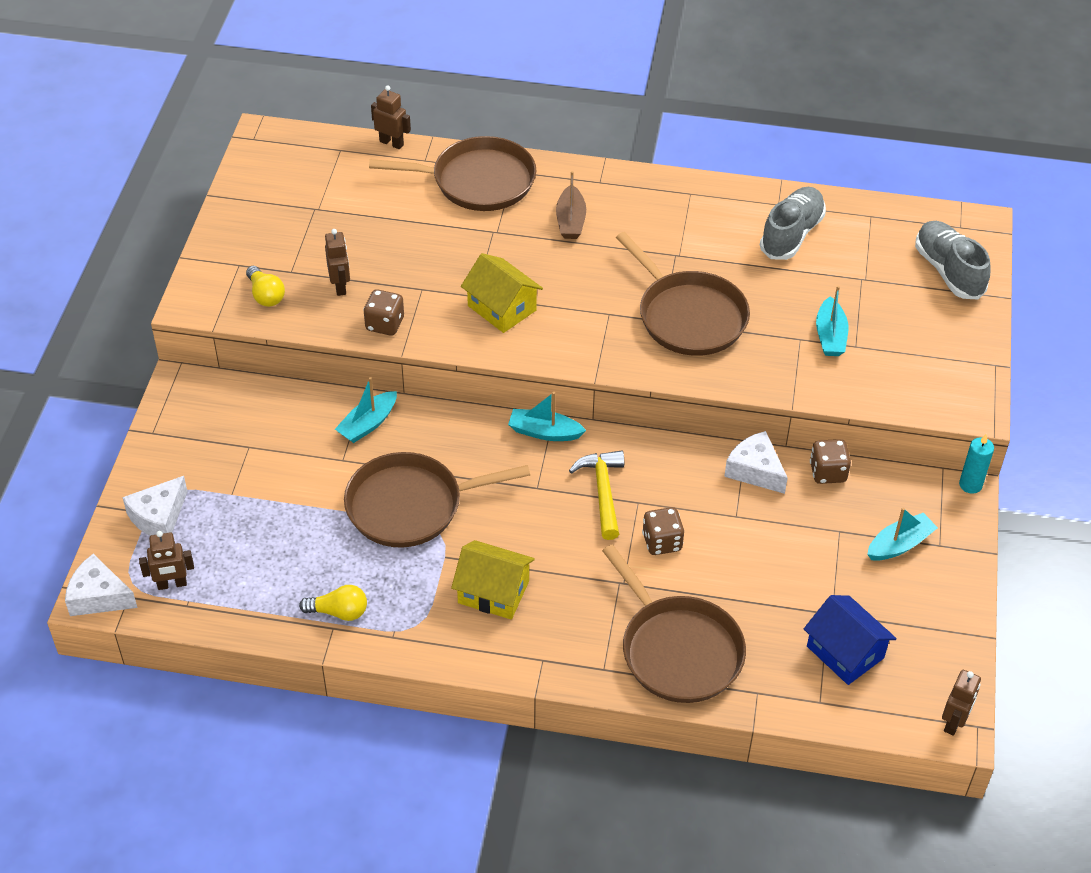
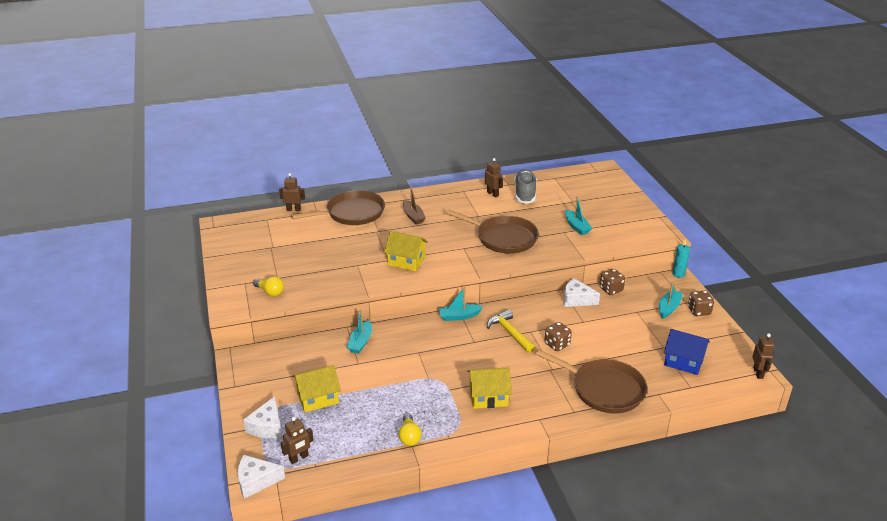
camera: 25 degrees left, 15 degrees down
yellow light bulb [299,585,367,621] -> yellow light bulb turned 105 degrees clockwise [398,414,422,446]
brown robot [325,229,350,296] -> brown robot moved to [485,158,503,197]
brown pan [344,452,530,547] -> none
brown dice [363,289,404,336] -> brown dice moved to [688,291,714,316]
grey shoe [915,221,991,300] -> none
none -> yellow house [292,365,341,412]

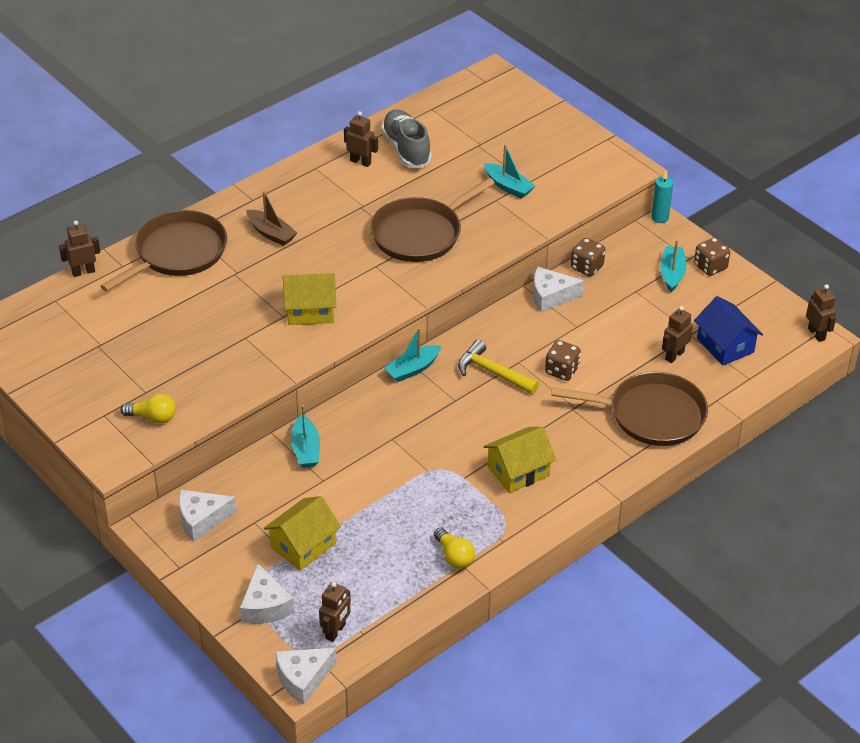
camera: 25 degrees left, 10 degrees up
brown pan [446,210,539,254] -> brown pan turned 135 degrees clockwise [370,178,495,262]
blue house [664,329,710,375] -> blue house turned 60 degrees clockwise [694,296,763,366]
none -> white cheese [179,490,237,542]
none -> brown robot [662,306,693,363]

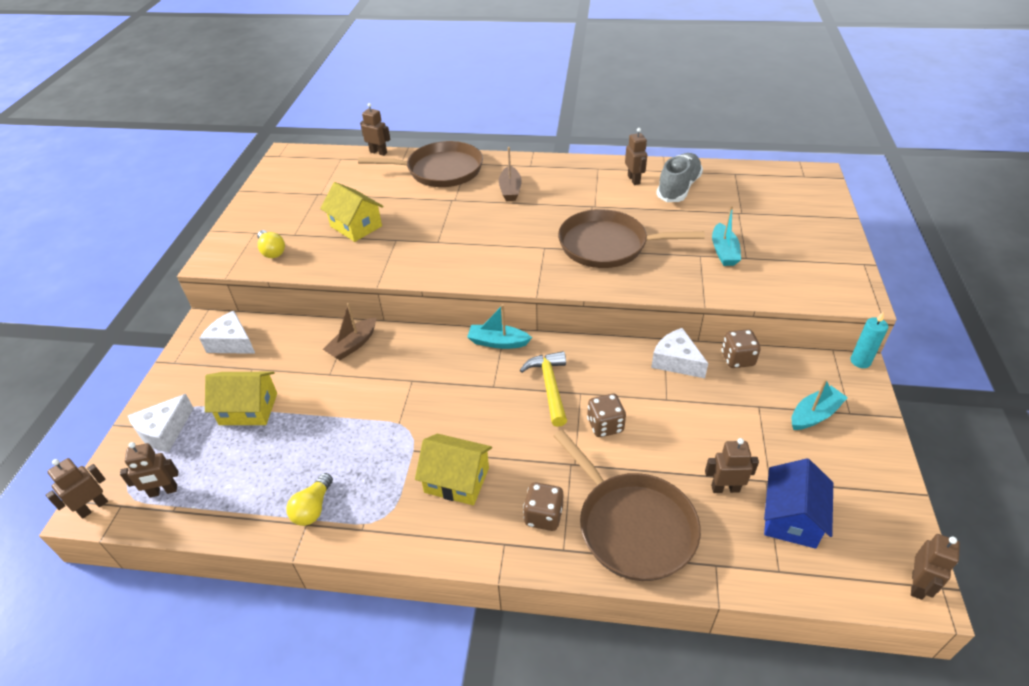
camera: 50 degrees right, 0 degrees up
white cheese [276,648,337,705] -> brown robot [46,458,108,519]
yellow house [283,273,336,325] -> yellow house moved to [320,182,383,242]
turquoise boat [291,405,320,468] -> brown boat [323,303,376,360]
brown dice [694,237,730,276] -> brown dice moved to [523,482,563,531]

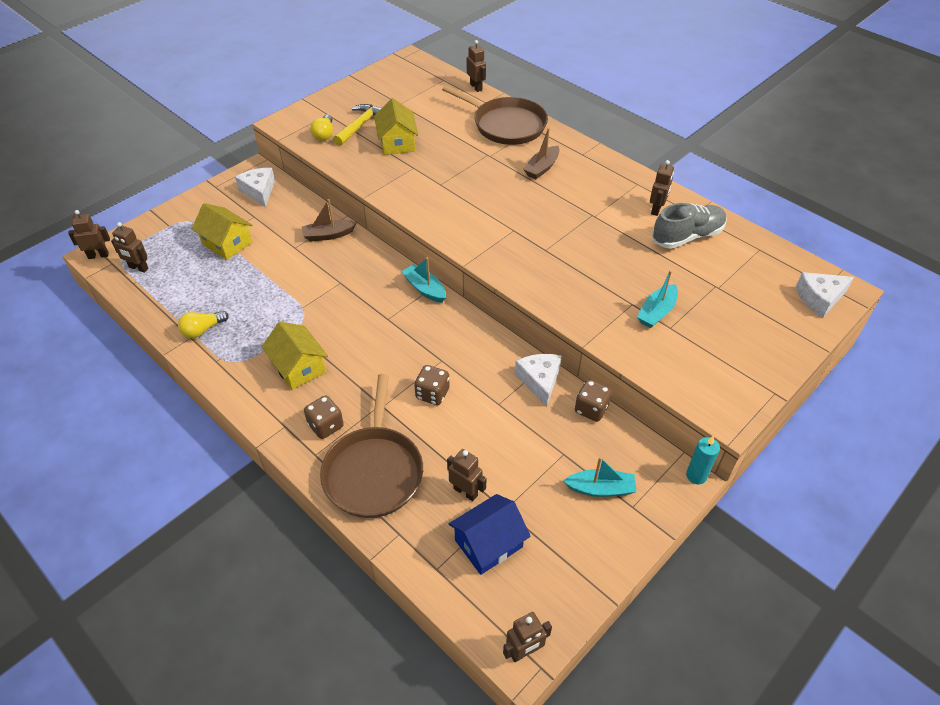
camera: 35 degrees right, 5 degrees up
white cheese [128,394,194,452] -> white cheese moved to [796,272,854,318]
yellow hammer [520,351,567,427] -> yellow hammer moved to [333,104,381,146]
brown pan [558,209,705,268] -> none

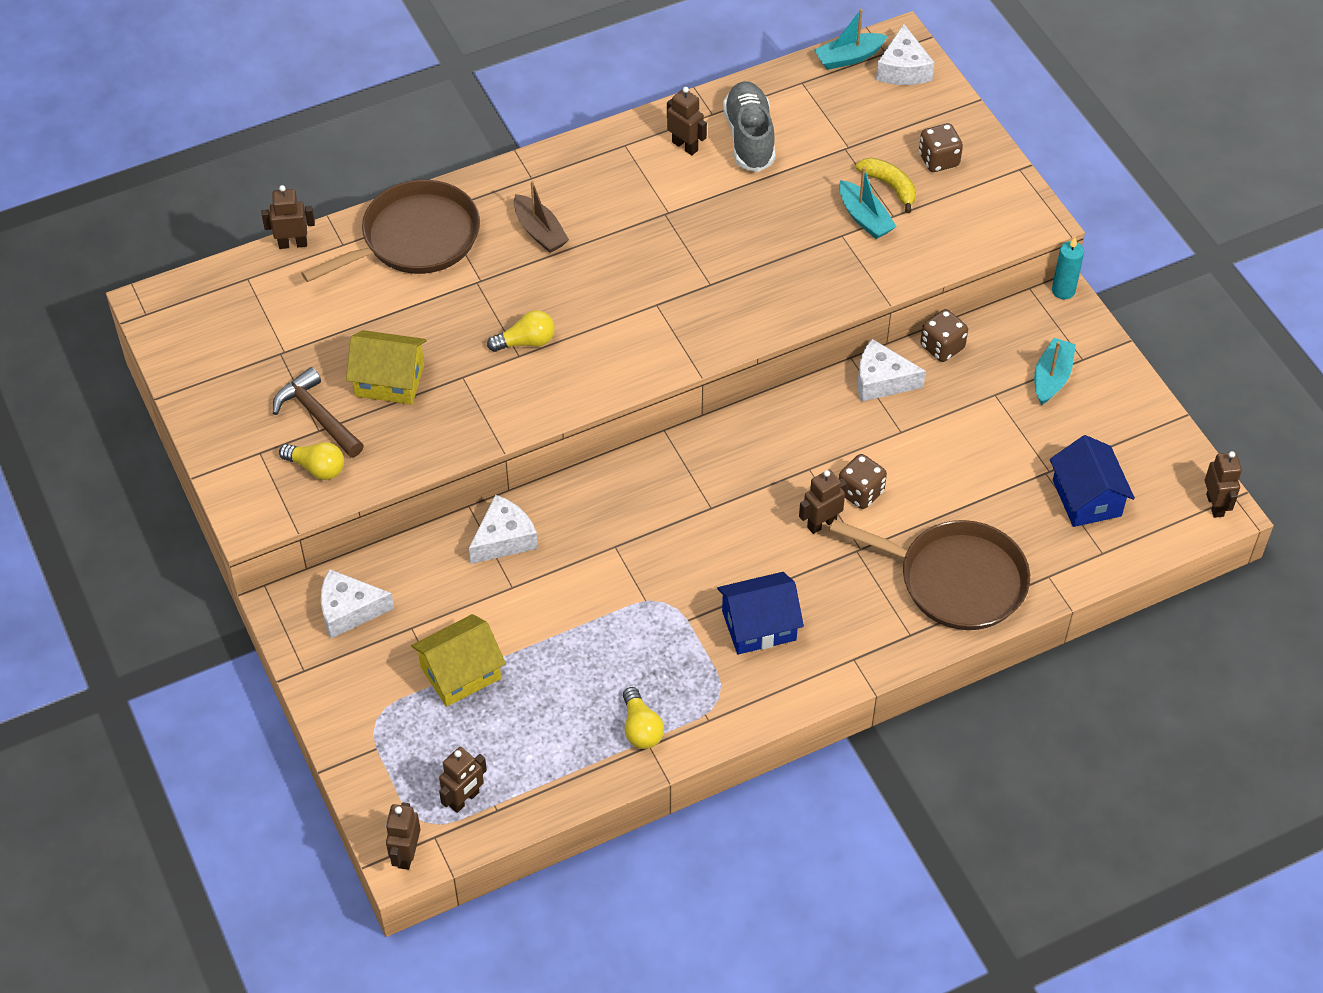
camera: 70 degrees left, 5 degrees up
yellow house [262,321,328,390] -> blue house [717,572,804,654]
brown boat [302,199,357,242] -> white cheese [469,495,538,564]
brown dice [304,395,344,439] -> brown dice moved to [919,123,963,172]
yellow hammer [333,104,381,146] -> brown hammer [273,367,364,458]
turquoise boat [401,257,446,303] -> turquoise boat moved to [814,9,888,70]
brown robot [447,449,487,501] -> brown robot moved to [799,470,847,534]
none -> yellow light bulb [487,310,555,352]
none -> yellow banana [856,158,916,213]

